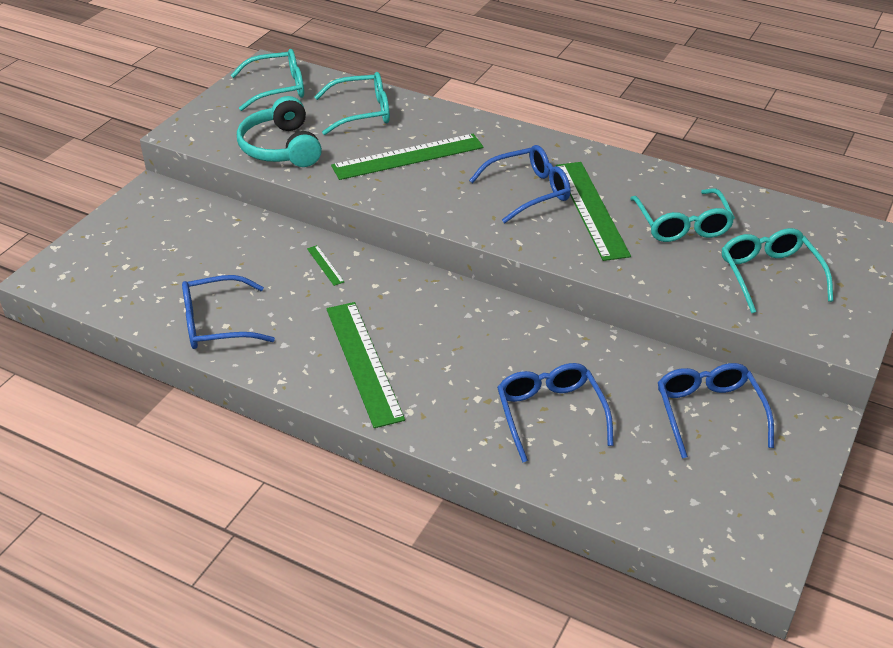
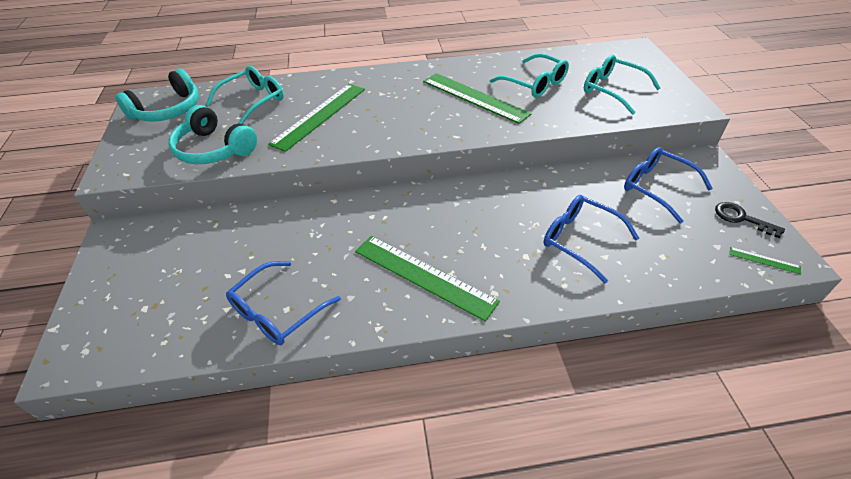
camera: 35 degrees left, 5 degrees up
turquoise glasses [231,49,304,111] -> turquoise headphones [115,69,199,122]
green ruler [307,245,344,286] -> green ruler moved to [730,247,801,274]
blue glasses [469,145,571,223] -> none
none -> black key [715,202,785,238]

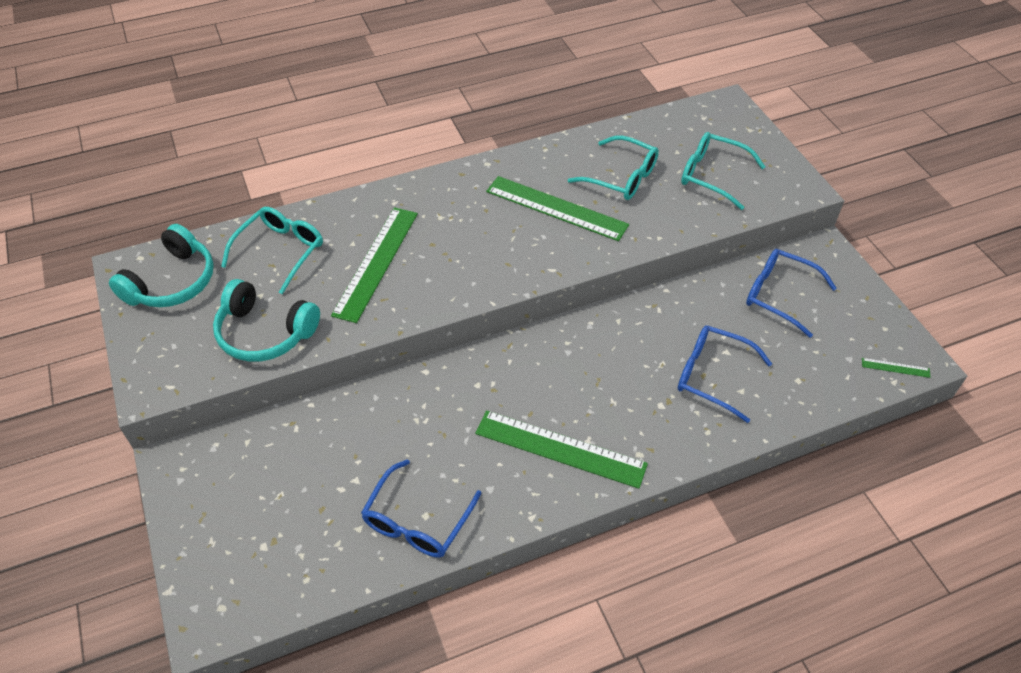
camera: 15 degrees left, 5 degrees up
black key [715,202,785,238] -> none

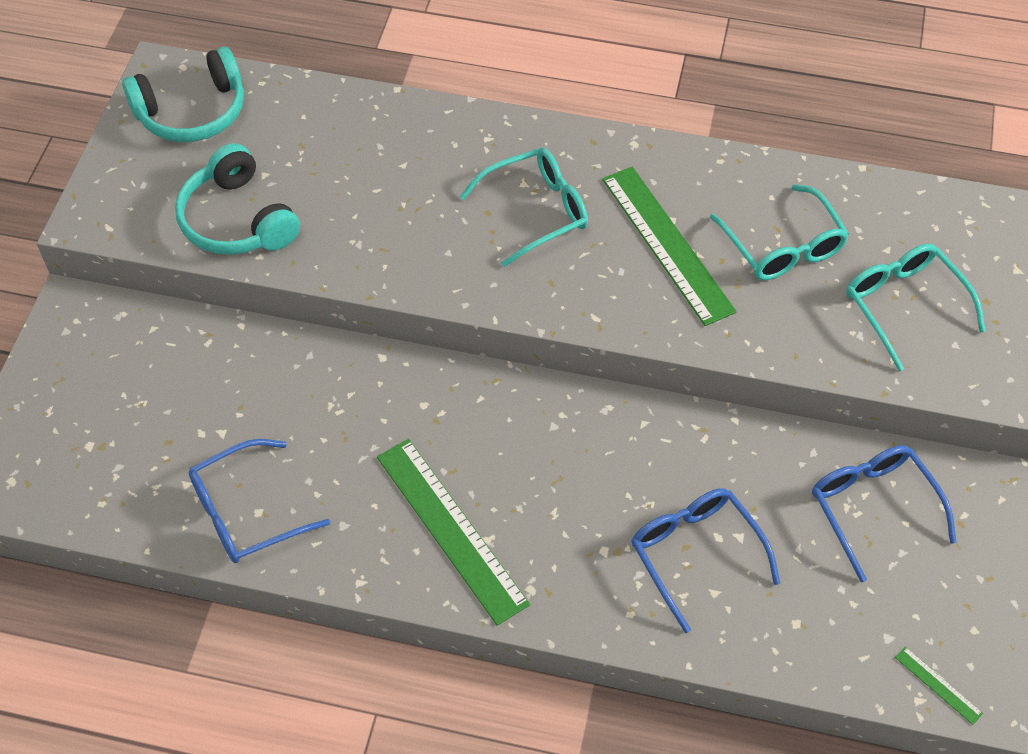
camera: 35 degrees right, 5 degrees up
turquoise glasses [221,207,323,295] -> turquoise glasses moved to [460,148,588,267]
green ruler [331,207,418,323] -> none

